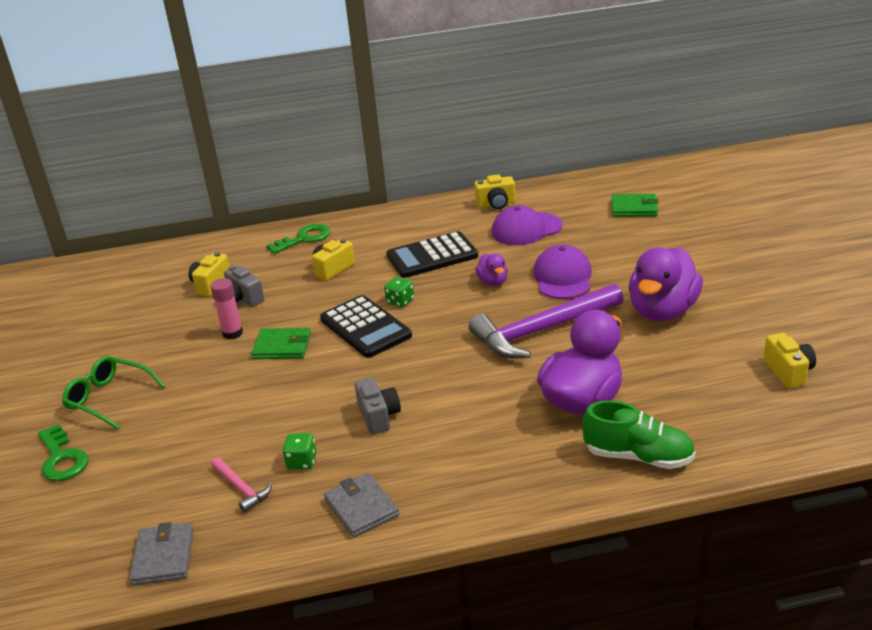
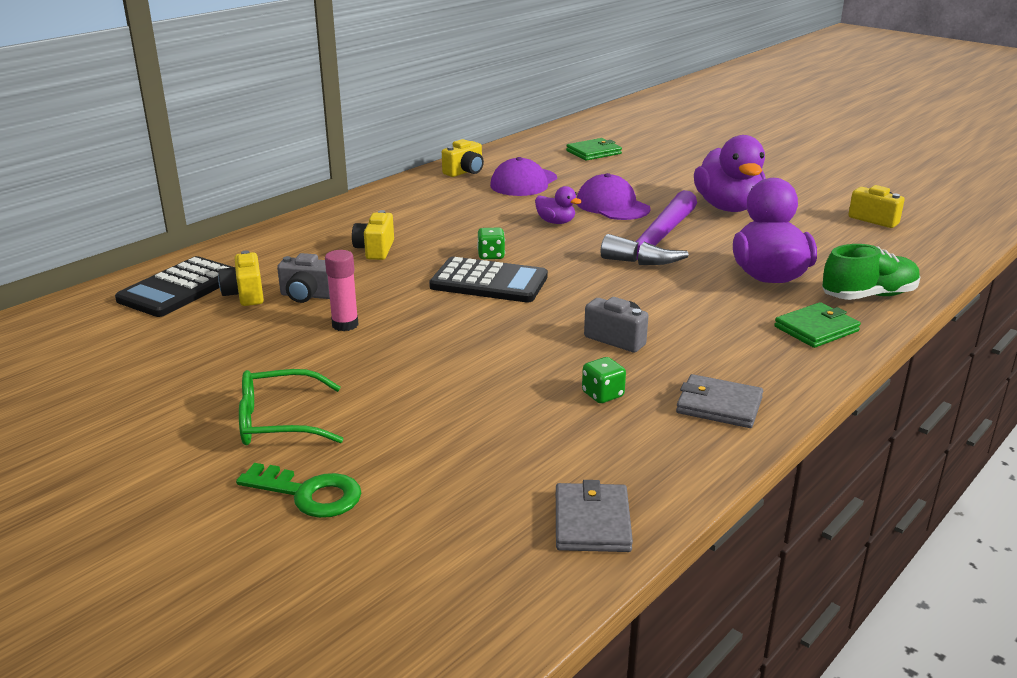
camera: 40 degrees left, 5 degrees down
grey wallet [129,522,194,586] -> grey wallet turned 45 degrees clockwise [556,480,633,552]
pink hammer [211,457,271,513] -> none
green wallet [251,328,311,359] -> green wallet moved to [774,302,861,348]
green key [266,224,331,254] -> none
black calculator [386,231,478,278] -> black calculator moved to [115,256,232,317]

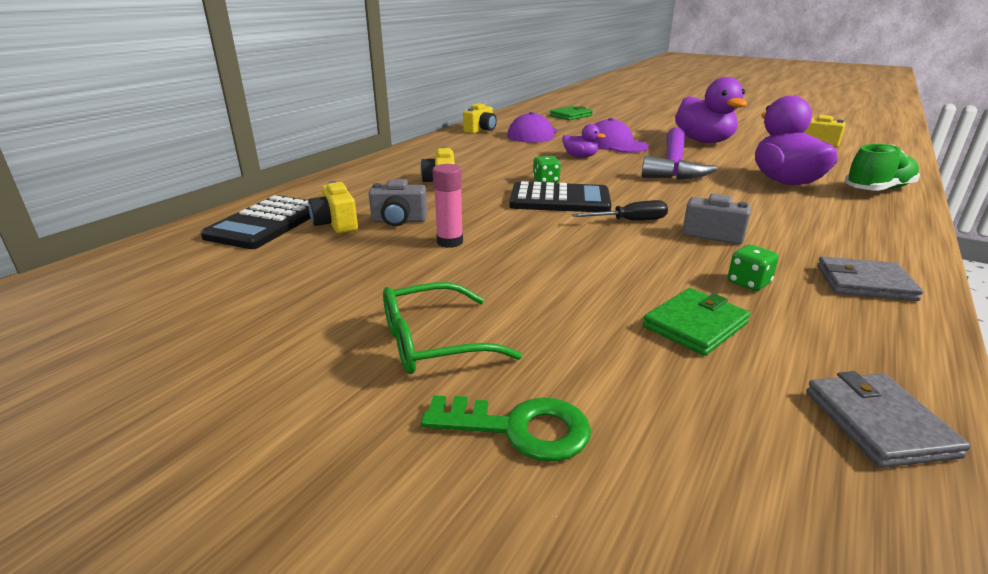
camera: 10 degrees left, 0 degrees up
green wallet [774,302,861,348] -> green wallet moved to [643,288,750,356]
none -> black screwdriver [572,200,668,221]

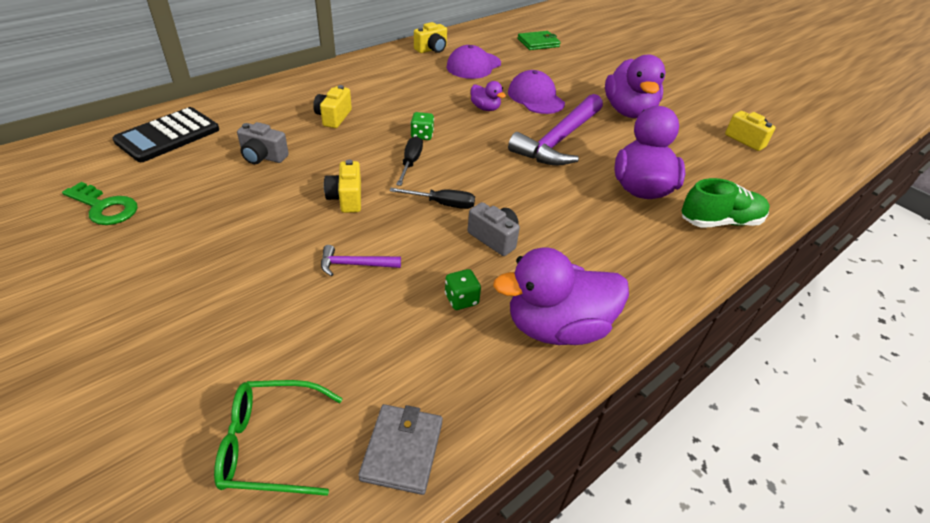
camera: 15 degrees right, 15 degrees up
yellow camera [308,181,358,233] -> yellow camera moved to [324,160,361,213]
green glasses [383,282,522,374] -> green glasses moved to [214,380,343,496]
green key [421,395,591,462] -> green key moved to [62,182,138,225]
pink glue stick [432,164,463,248] -> none
black calculator [510,181,611,212] -> black screwdriver [396,136,423,186]
green wallet [643,288,750,356] -> none
grey wallet [817,256,924,301] -> purple duck [493,247,629,345]
none -> purple hammer [321,245,401,276]

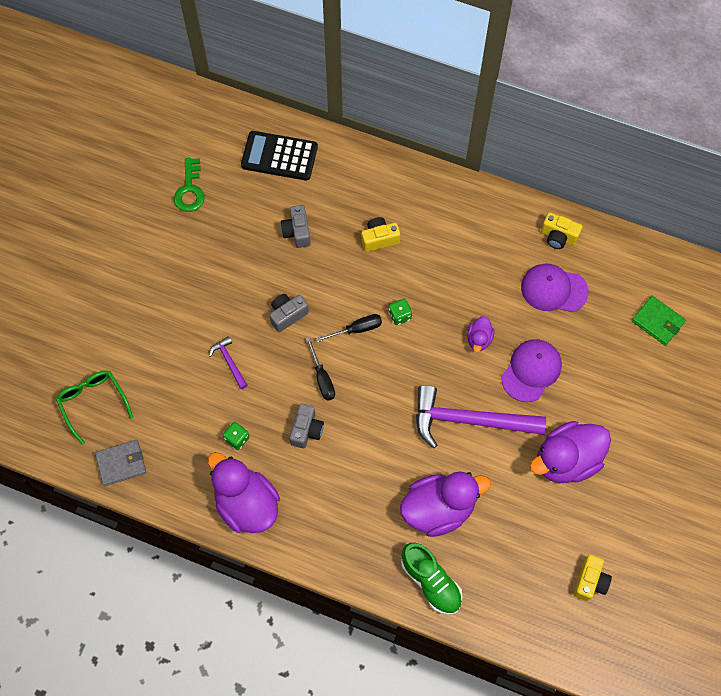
camera: 65 degrees right, 25 degrees up
yellow camera [324,160,361,213] -> grey camera [269,294,309,332]

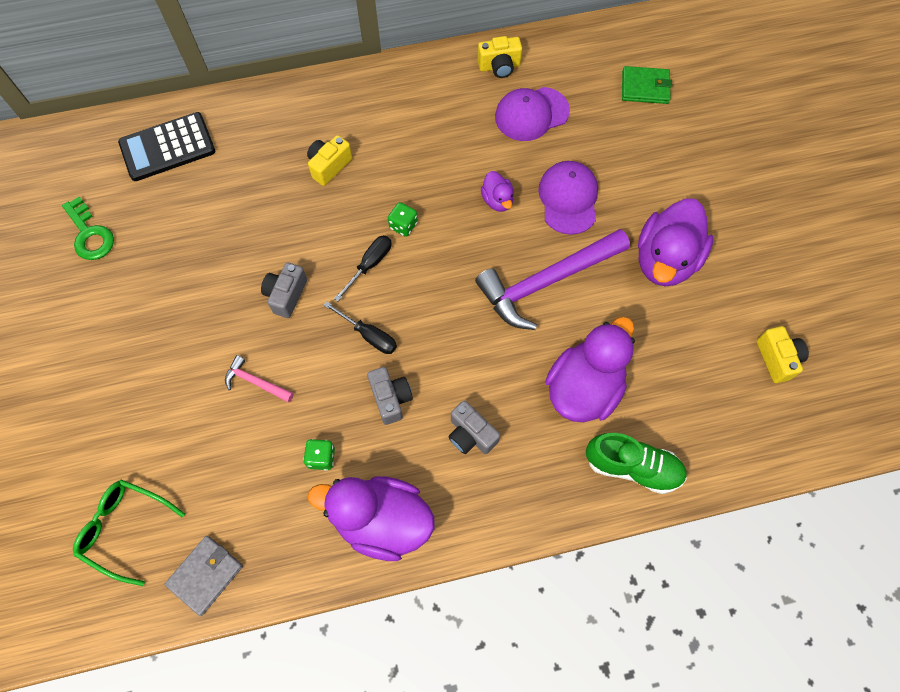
camera: 35 degrees left, 0 degrees up
purple hammer [209,336,248,389] -> pink hammer [225,355,294,402]
grey camera [281,205,311,248] -> grey camera moved to [448,400,500,454]

